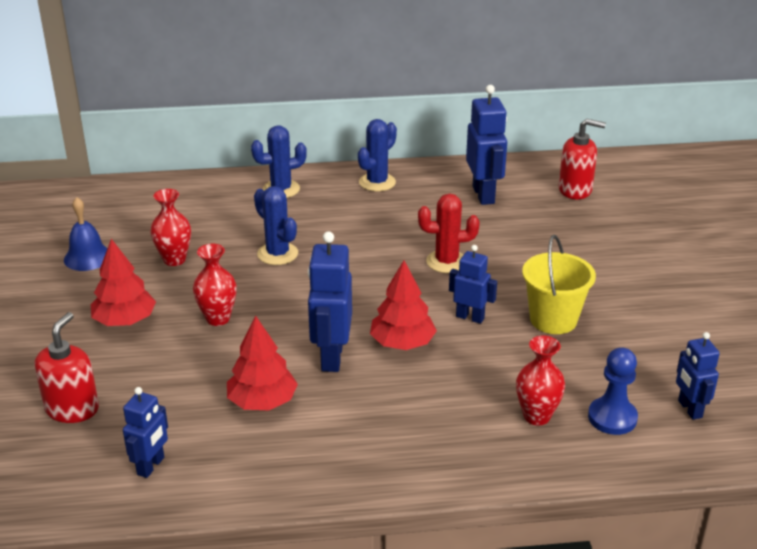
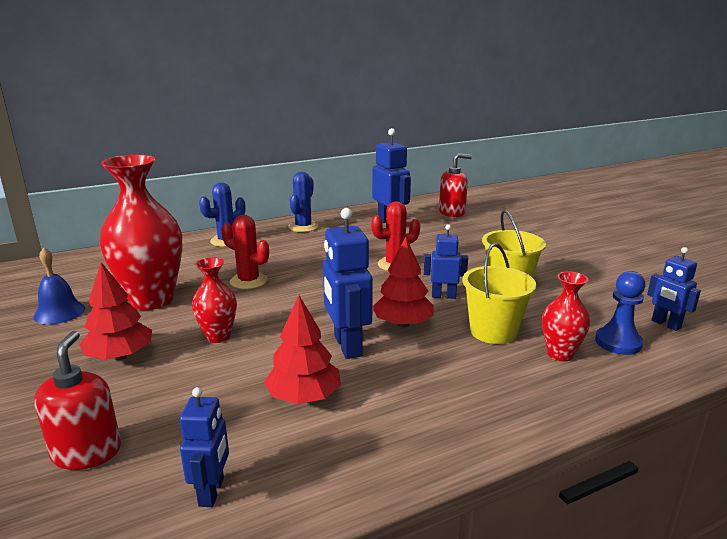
camera: 20 degrees left, 10 degrees down
red vase [150,189,191,266] -> red vase [99,154,183,310], size x1.96
blue cactus [254,186,298,265] -> red cactus [221,215,269,289]
none -> yellow bucket [462,243,536,344]

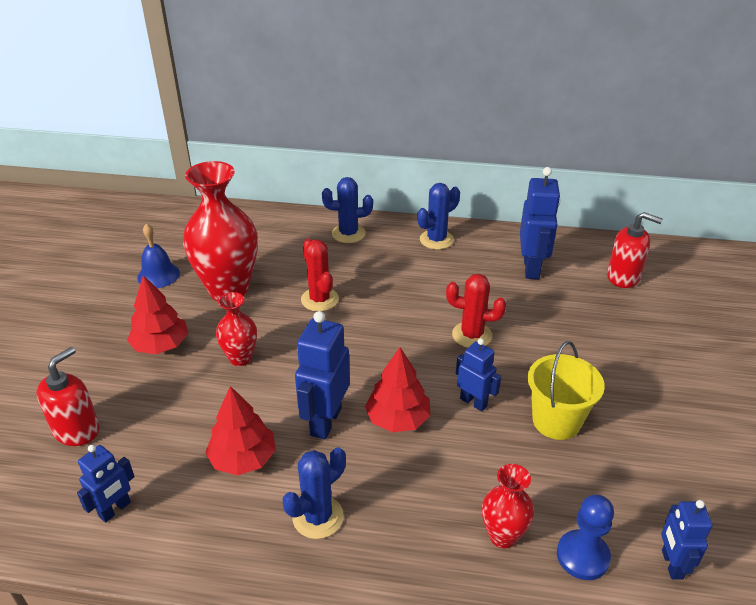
camera: 35 degrees right, 15 degrees up
yellow bucket [462,243,536,344] -> none
none -> blue cactus [283,447,346,539]

